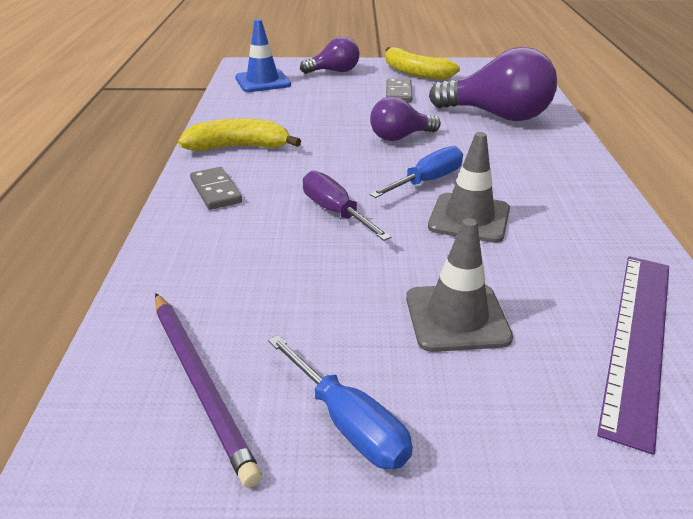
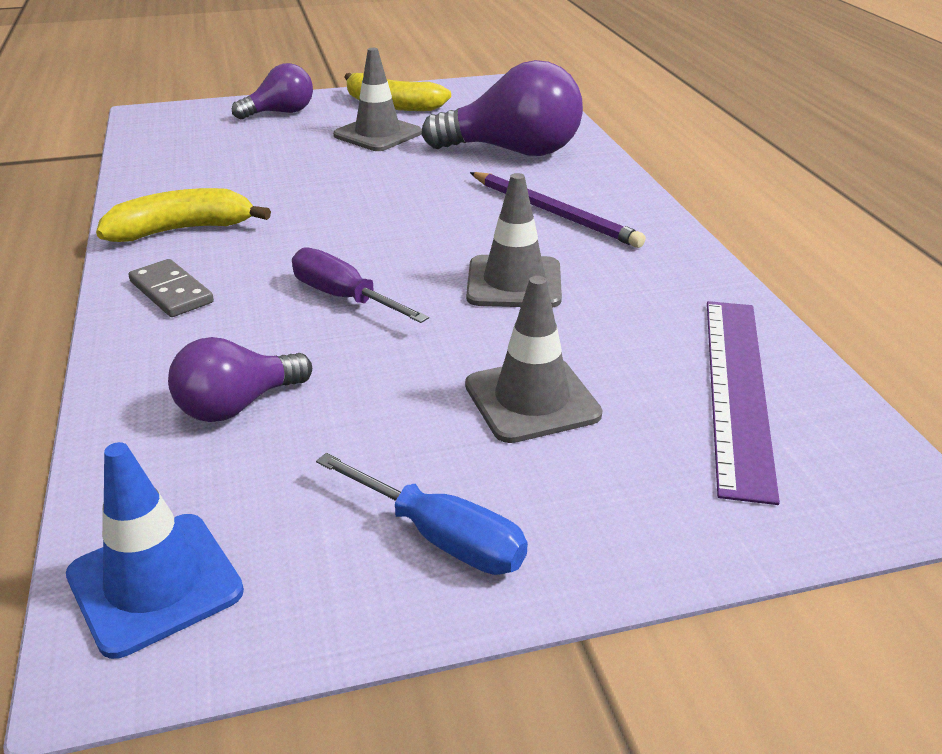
camera: 15 degrees left, 0 degrees up
purple pencil [155,293,262,488] -> purple pencil moved to [470,172,646,248]
blue traffic cone [235,19,291,92] -> blue traffic cone moved to [66,442,244,659]
blue screwdriver [369,146,463,198] -> none
purple light bulb [370,96,441,141] -> purple light bulb moved to [168,337,312,422]
grey domino [386,78,412,102] -> grey traffic cone [333,48,422,151]

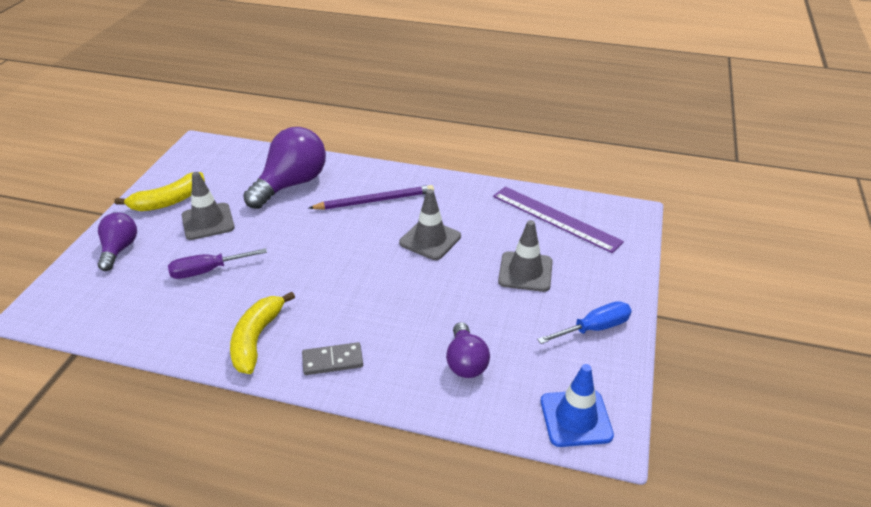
camera: 60 degrees left, 5 degrees up
purple screwdriver [292,247,429,323] -> purple screwdriver moved to [168,248,267,279]

